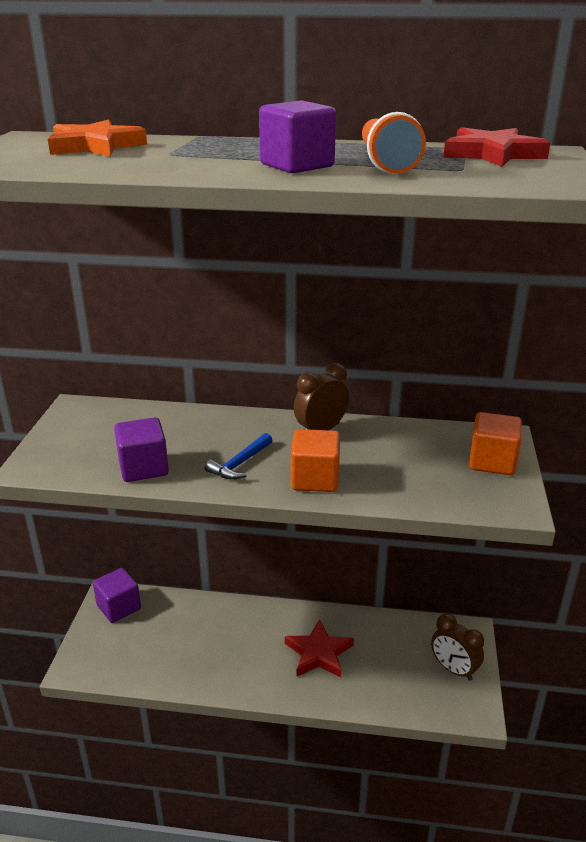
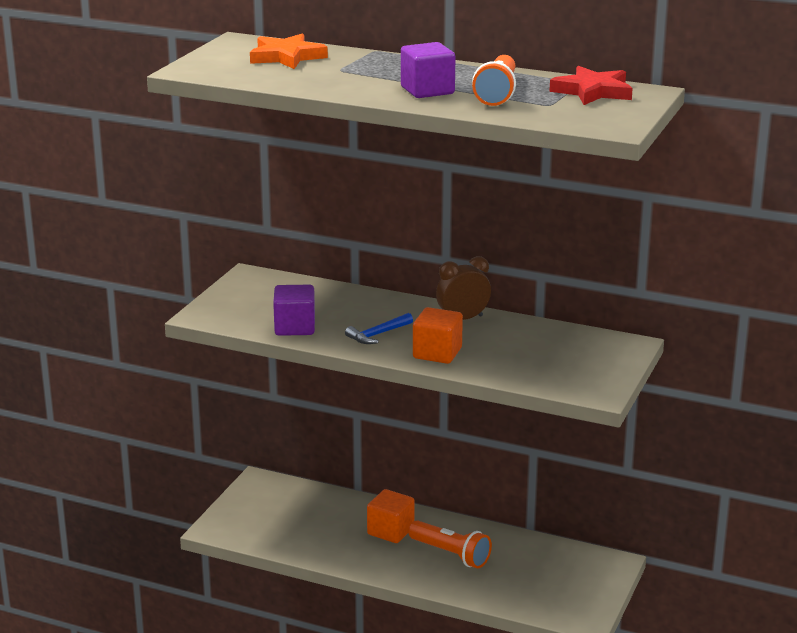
camera: 15 degrees right, 5 degrees down
purple cube [93,568,141,623] -> none
red star [285,619,354,678] -> orange flashlight [408,520,492,568]
brown clock [431,614,484,681] -> none
orange cube [469,412,522,475] -> orange cube moved to [367,489,415,543]

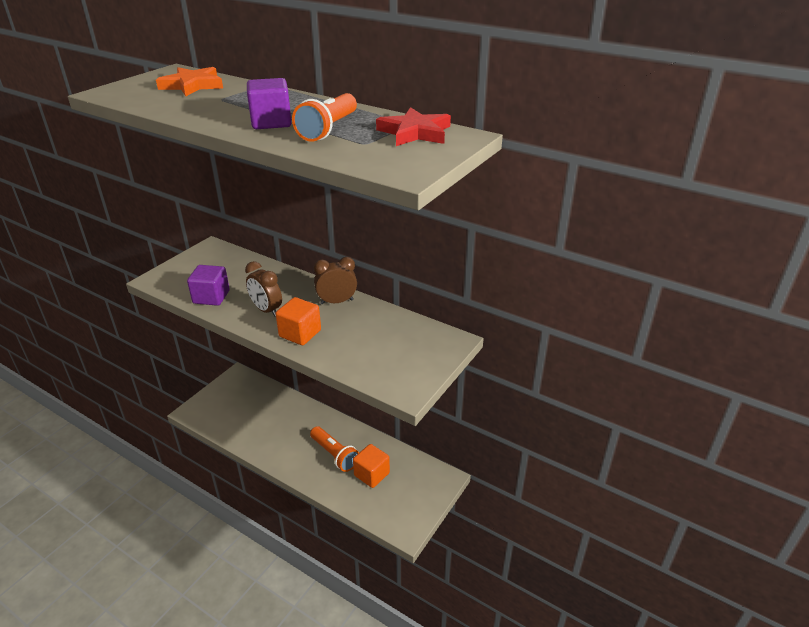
camera: 10 degrees right, 10 degrees up
blue hammer [345,313,413,344] -> brown clock [245,261,282,317]
orange cube [367,489,415,543] -> orange cube moved to [353,444,390,488]

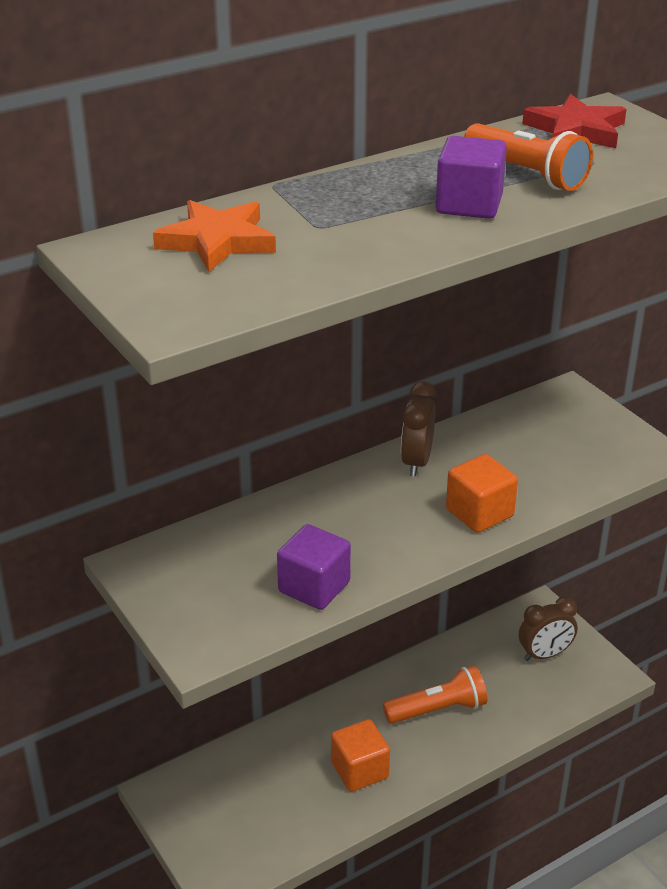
camera: 65 degrees left, 0 degrees up
brown clock [245,261,282,317] -> brown clock moved to [519,596,577,661]
orange cube [353,444,390,488] -> orange cube moved to [331,719,390,792]

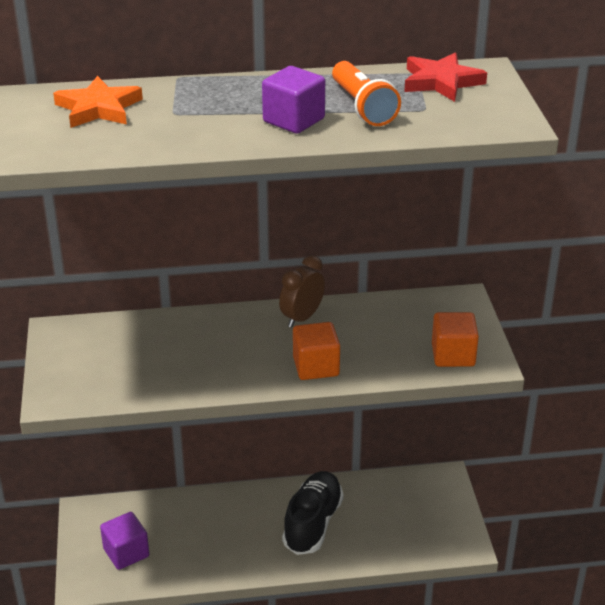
camera: 25 degrees right, 0 degrees up
purple cube [277,524,351,610] -> purple cube moved to [100,512,149,570]
orange cube [331,719,390,792] -> orange cube moved to [432,312,479,367]
orange flashlight [383,666,487,724] -> black shoe [282,471,344,555]
brown clock [519,596,577,661] -> none

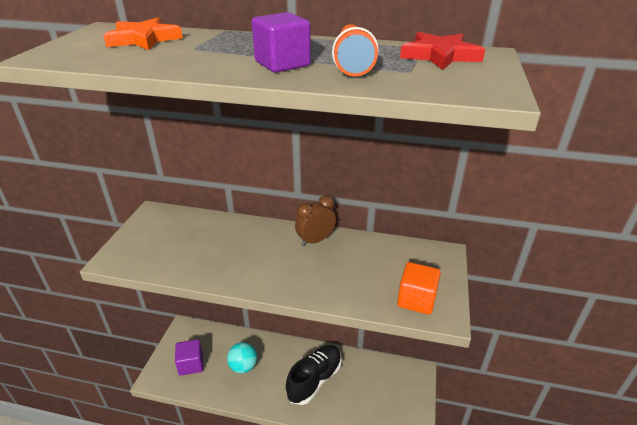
camera: 20 degrees right, 0 degrees up
orange cube [293,322,340,380] -> none
none -> turquoise ball [227,342,257,373]

